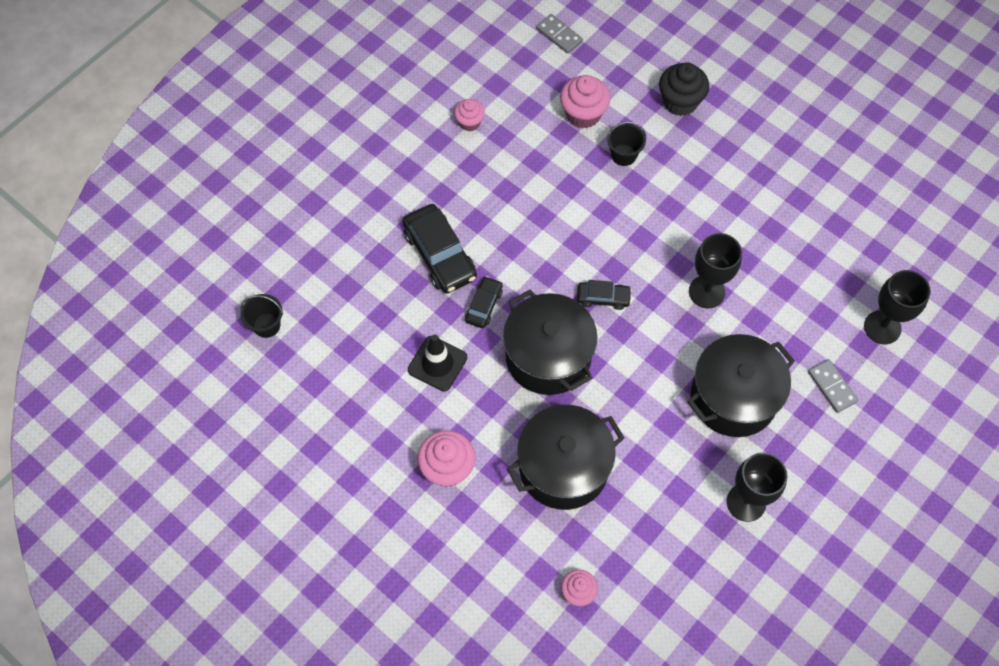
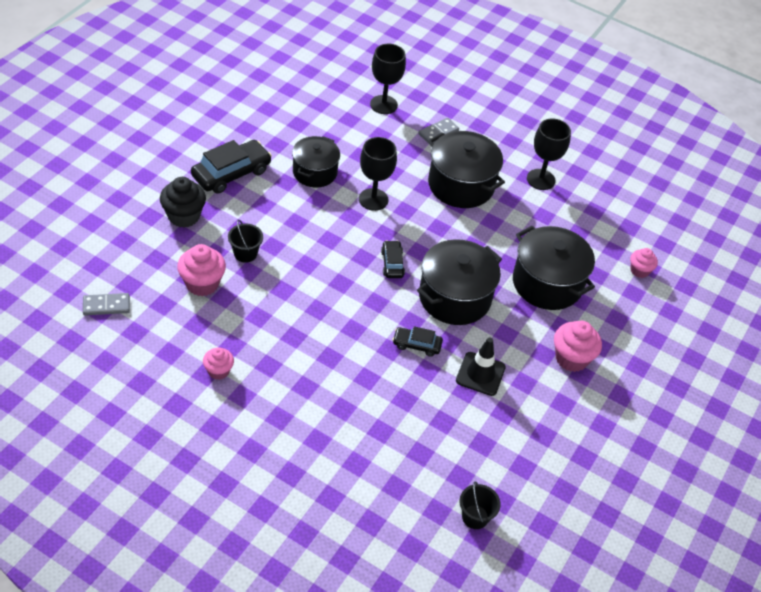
camera: 105 degrees left, 15 degrees down
black car [403,204,477,293] -> black car moved to [191,140,272,194]
grey domino [536,14,583,54] -> grey domino turned 45 degrees clockwise [83,293,130,316]
none -> black pot [292,136,340,188]

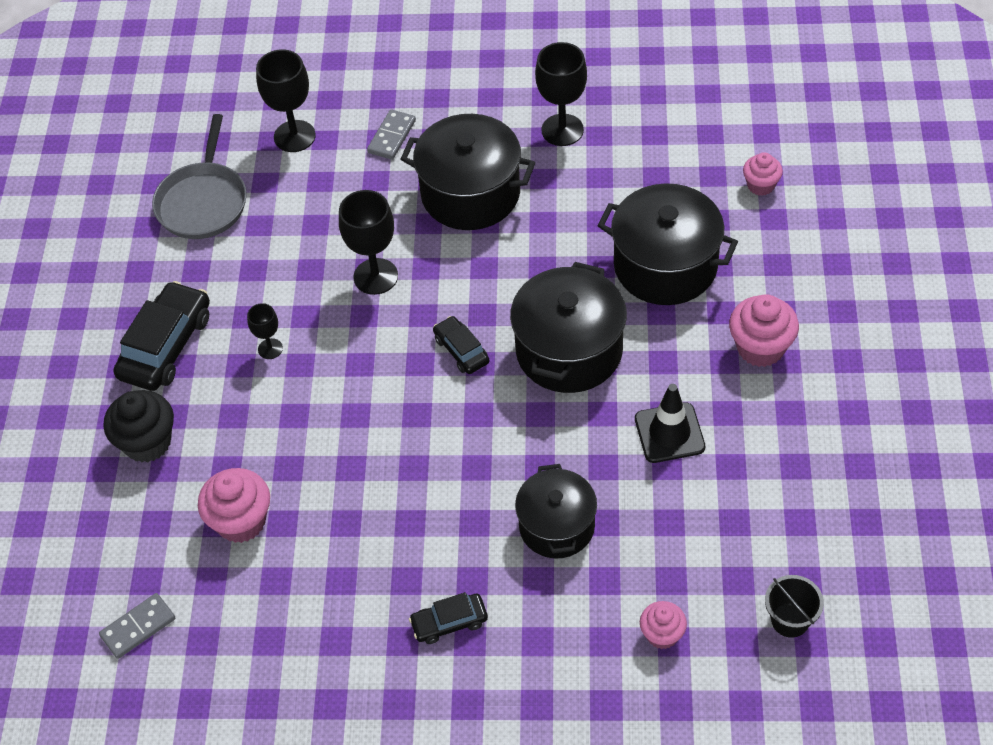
camera: 20 degrees left, 5 degrees up
pink cupcake [203,347,234,380] -> pink cupcake moved to [640,601,687,649]
black bucket [228,220,263,263] -> none
black pot [292,136,340,188] -> black pot moved to [515,464,597,558]
black car [393,326,443,357] -> black car moved to [409,592,488,644]
none -> grey pan [152,114,247,239]
none -> black goblet [247,303,283,359]

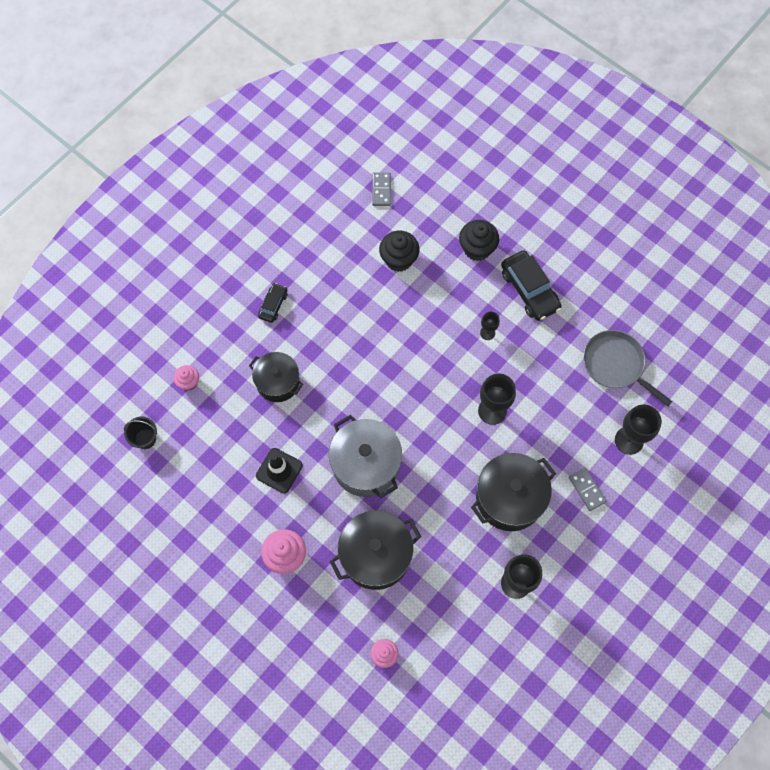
camera: 125 degrees right, 15 degrees up
pink cupcake [198,468,270,543] -> black cupcake [379,231,420,272]
black car [433,316,489,374] -> none
black pot [510,262,627,393] -> grey pot [329,414,402,498]

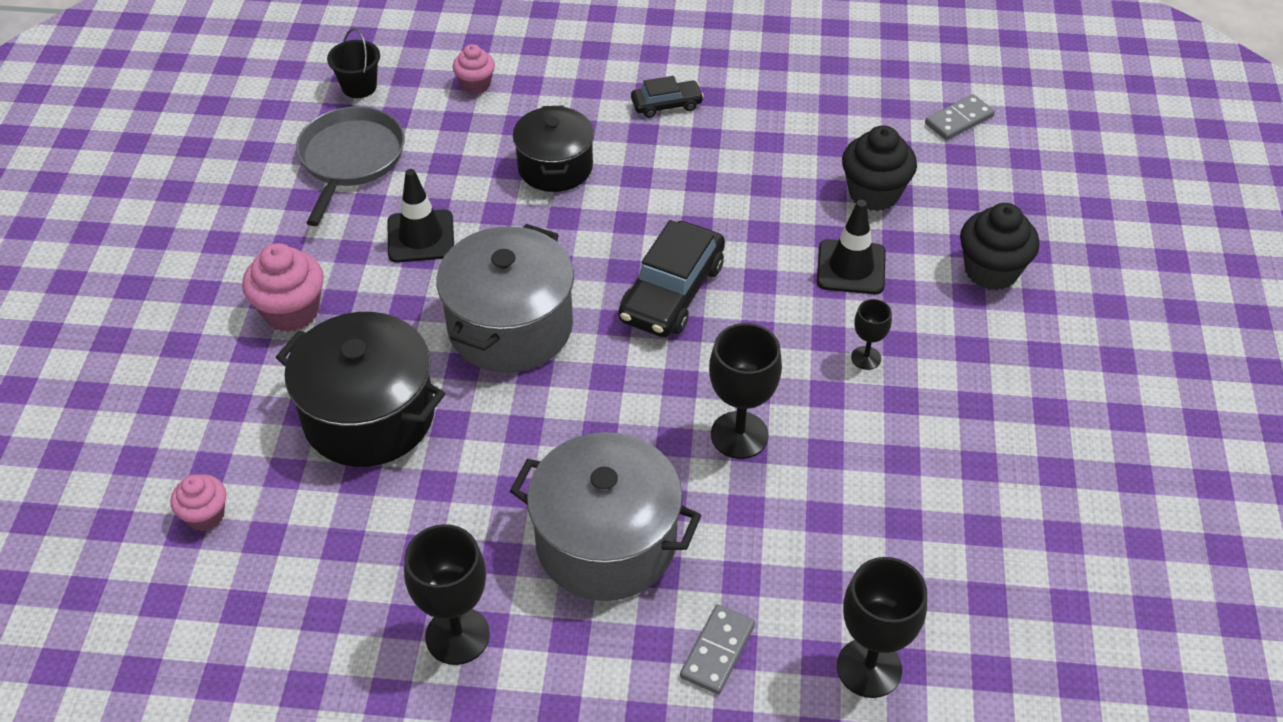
camera: 55 degrees right, 20 degrees down
black pot [471,453,556,531] -> grey pot [510,432,702,601]
black car [501,250,562,321] -> black car moved to [618,220,725,337]
grey pan [583,330,672,406] -> grey pan moved to [296,106,405,226]
none -> black traffic cone [817,200,886,294]

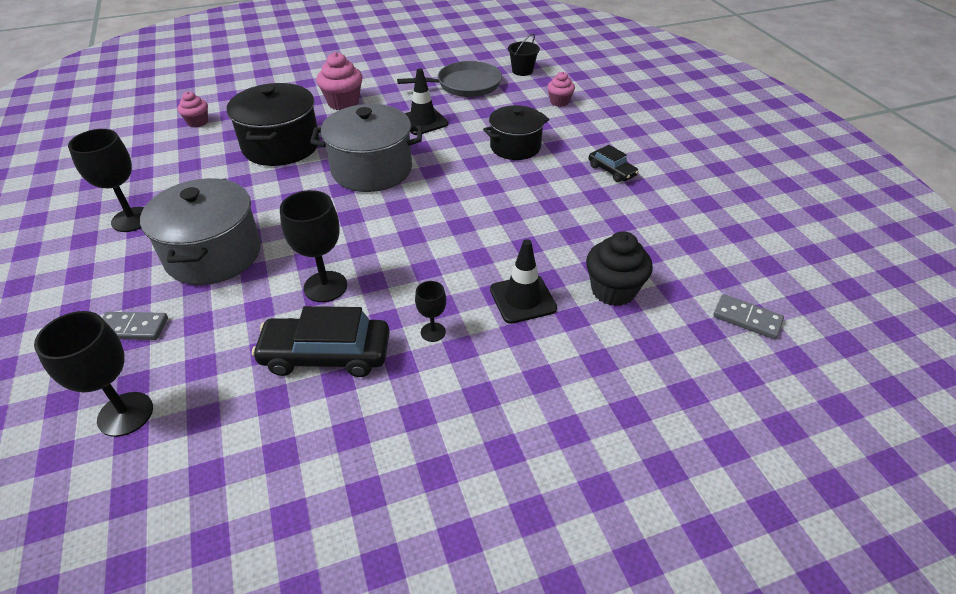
camera: 65 degrees right, 5 degrees down
black car [618,220,725,337] -> black car moved to [252,306,390,377]
black cupcake [960,203,1040,291] -> none

